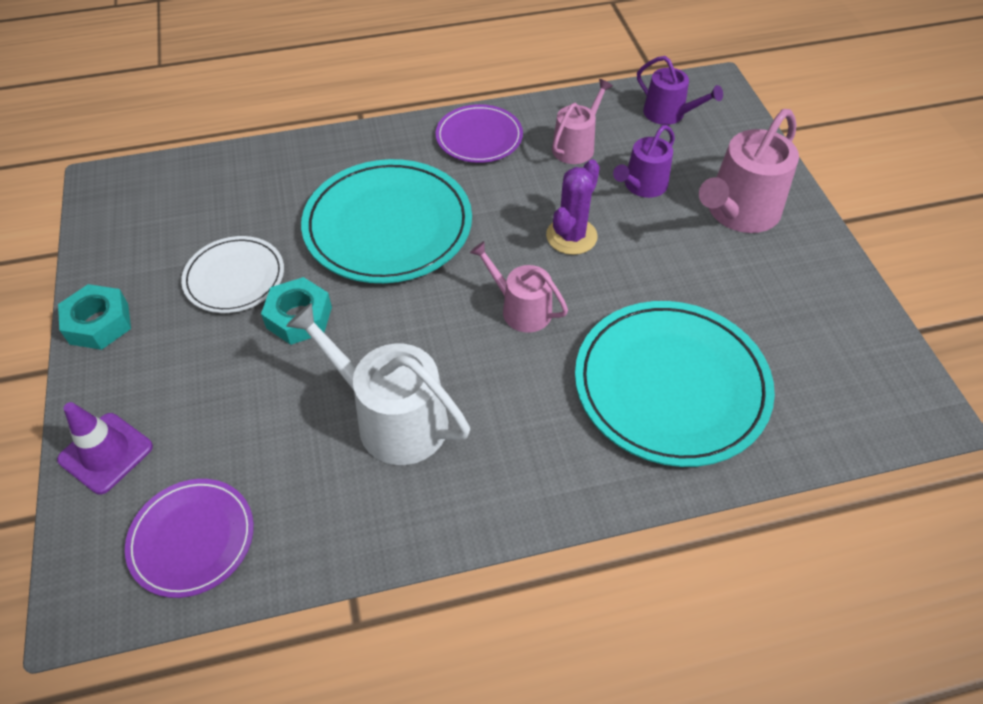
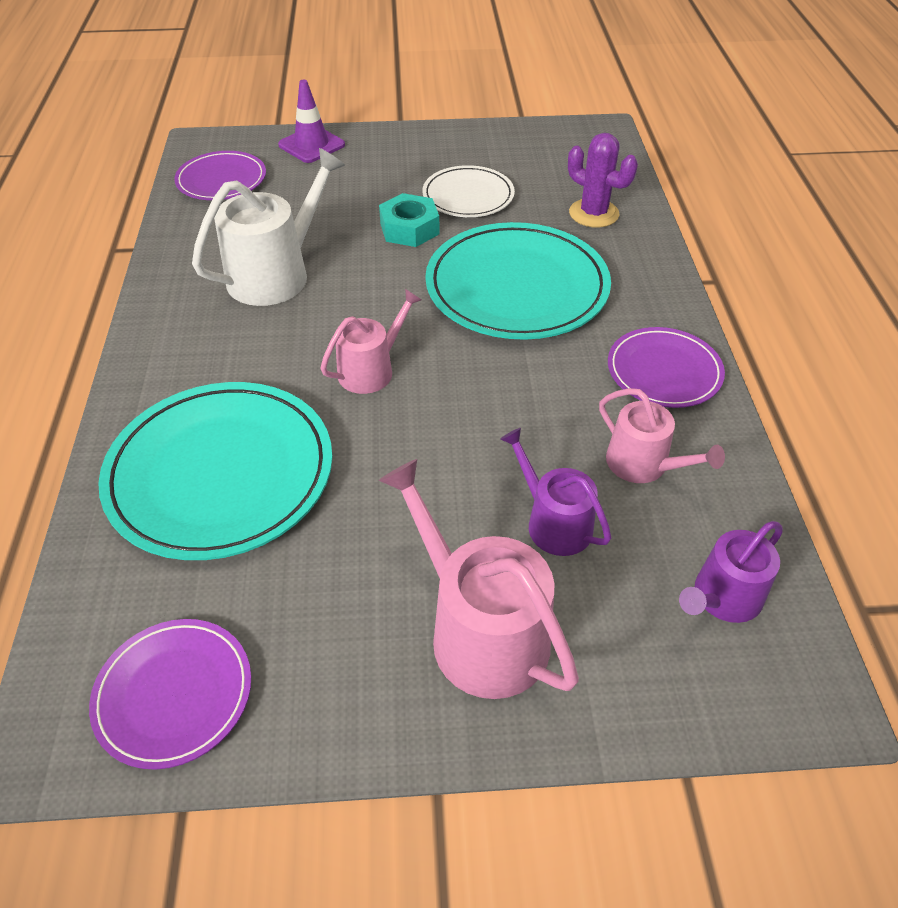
camera: 100 degrees right, 5 degrees down
turquoise nut [58,284,131,350] -> none
purple cactus [546,159,600,255] -> purple cactus moved to [568,133,638,228]
none -> purple plate [89,619,251,770]

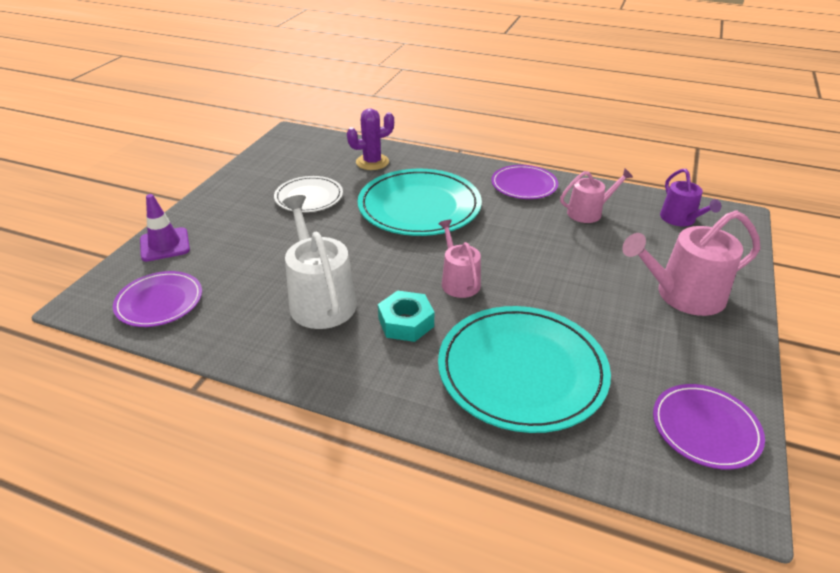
camera: 65 degrees left, 10 degrees down
turquoise nut [379,193,439,247] -> turquoise nut moved to [378,291,434,342]
purple watering can [500,428,611,556] -> none

